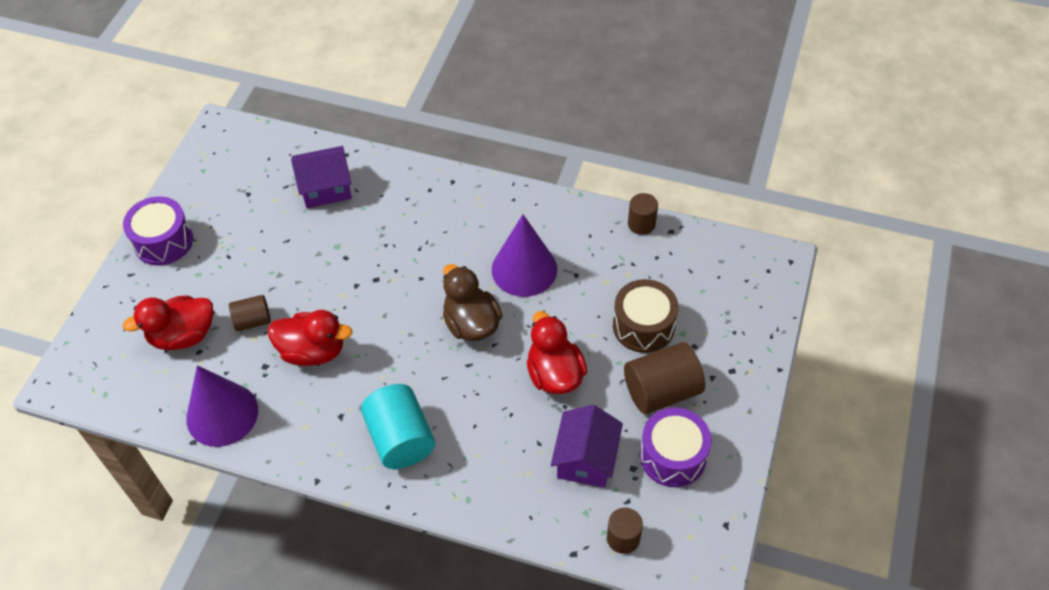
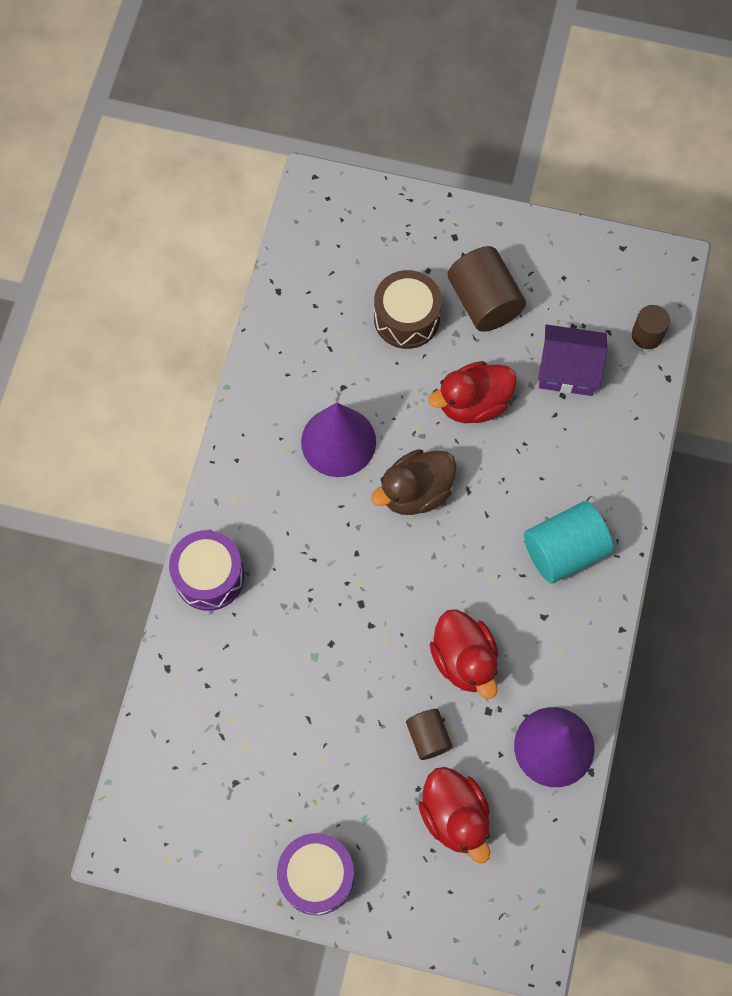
camera: 95 degrees left, 15 degrees up
red duck [268,310,352,366] -> red duck turned 150 degrees clockwise [430,609,498,699]
purple house [291,146,352,208] -> none
brown cylinder [628,193,658,235] -> none
purple drum [640,408,712,487] -> purple drum moved to [169,530,244,611]

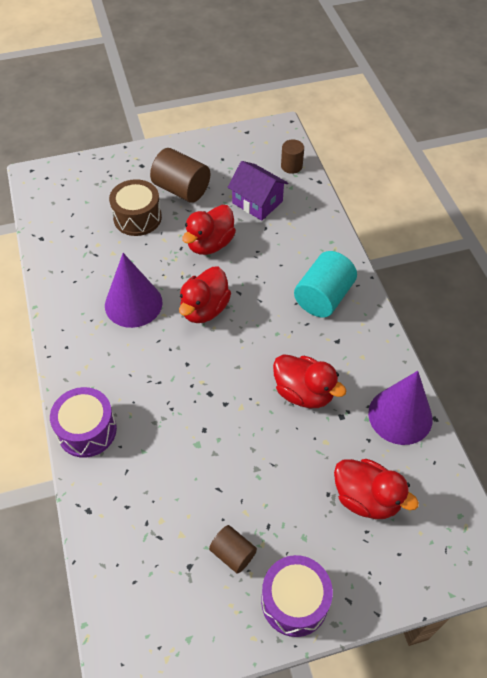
camera: 30 degrees left, 15 degrees down
brown duck [371,449,457,515] -> red duck [179,267,231,323]
brown cylinder [406,709,452,760] -> brown cylinder moved to [209,525,257,574]
purple house [538,324,607,396] -> purple house turned 60 degrees clockwise [228,161,288,221]

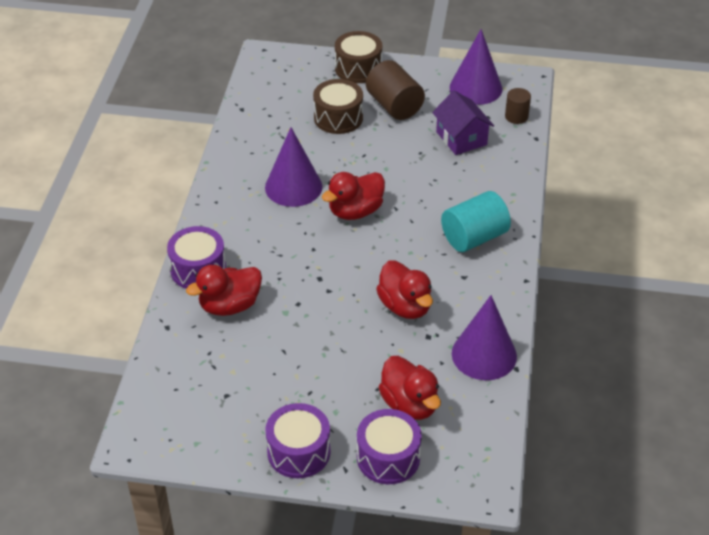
camera: 25 degrees right, 10 degrees down
red duck [182,205,236,255] -> red duck moved to [186,265,262,316]
brown cylinder [209,525,257,574] -> none
none -> brown drum [335,31,382,83]
none -> purple drum [357,409,422,484]
none -> purple cone [450,29,502,105]

